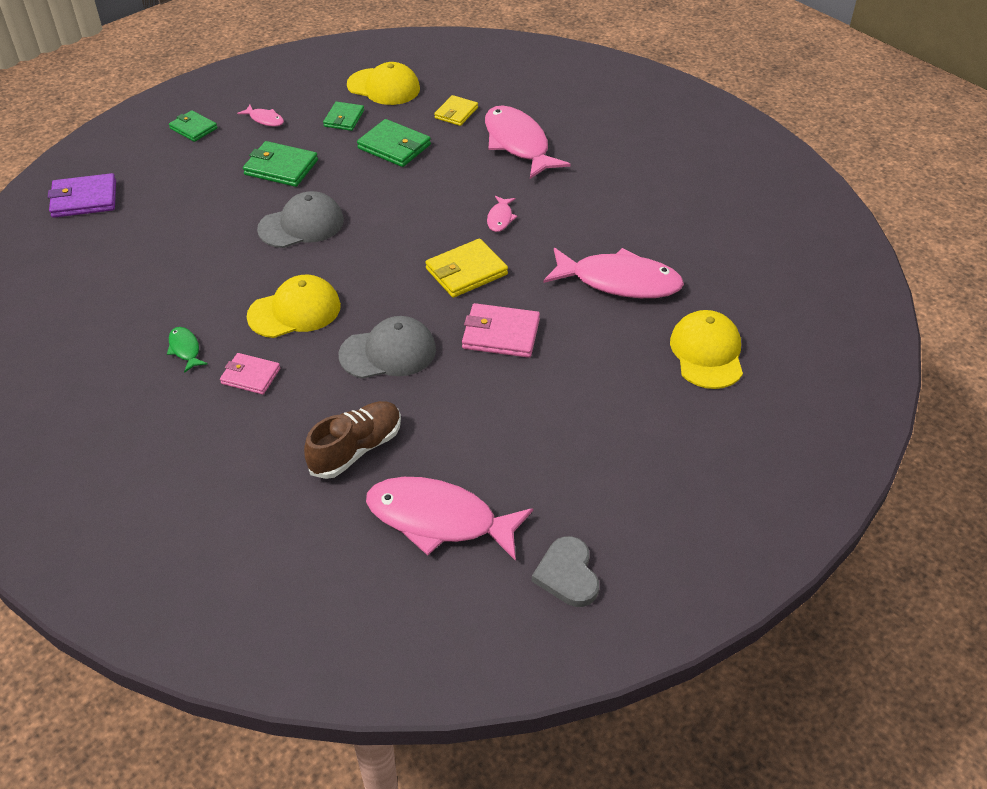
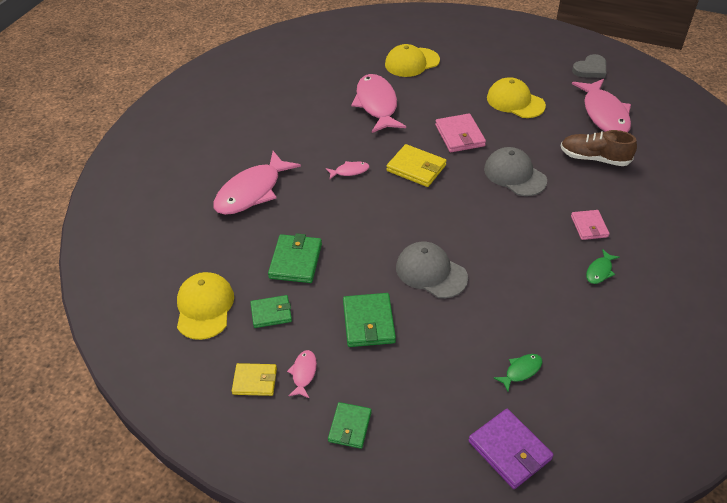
camera: 115 degrees left, 0 degrees up
yellow cap [247,275,341,338] -> yellow cap moved to [487,77,546,118]
yellow wallet [434,95,478,126] -> yellow wallet moved to [232,363,277,396]
none -> green fish [494,354,542,392]

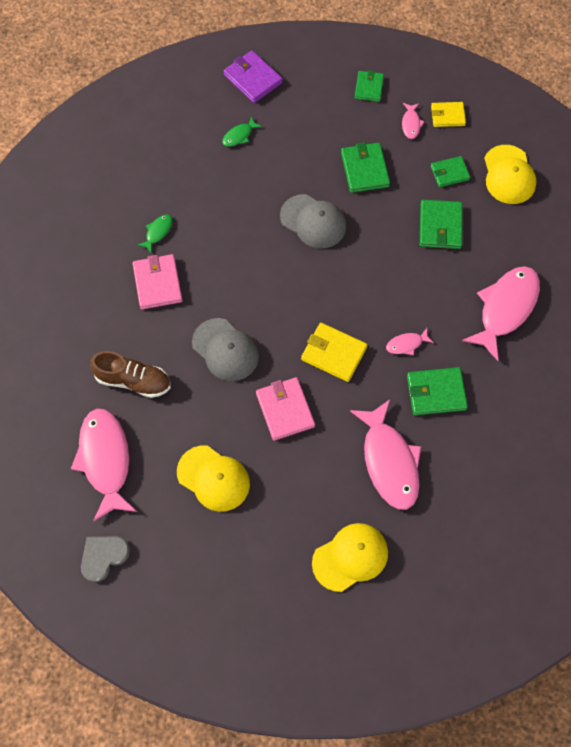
camera: 175 degrees right, 20 degrees up
pink wallet [571,210,610,240] -> pink wallet [132,254,183,309], size x1.50
none -> green wallet [407,367,468,415]

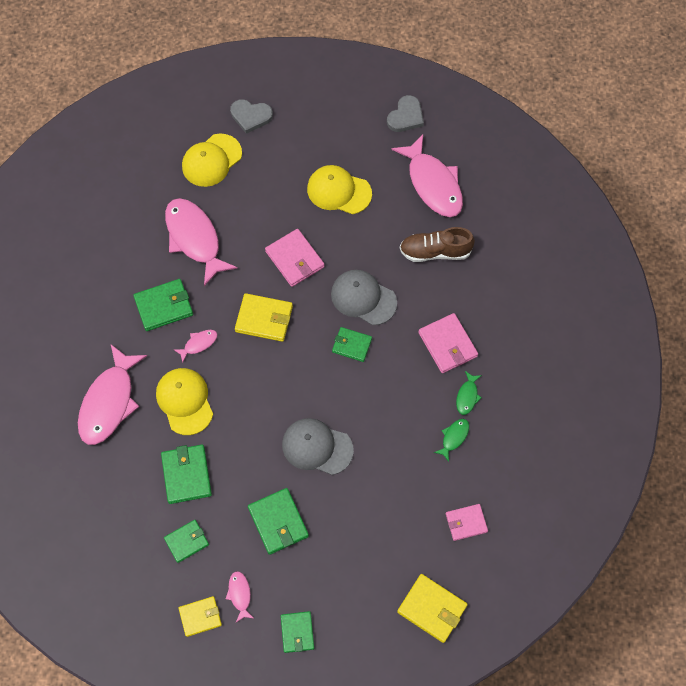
camera: 165 degrees right, 0 degrees up
green fish [222,116,262,147] -> green fish moved to [434,419,469,462]
purple wallet [223,51,283,103] -> yellow wallet [397,574,468,643]
yellow cap [484,145,536,204] -> yellow cap moved to [156,368,213,435]
none -> grey heart [230,99,273,134]
none -> green wallet [332,327,372,362]
none -> pink wallet [446,504,488,541]

